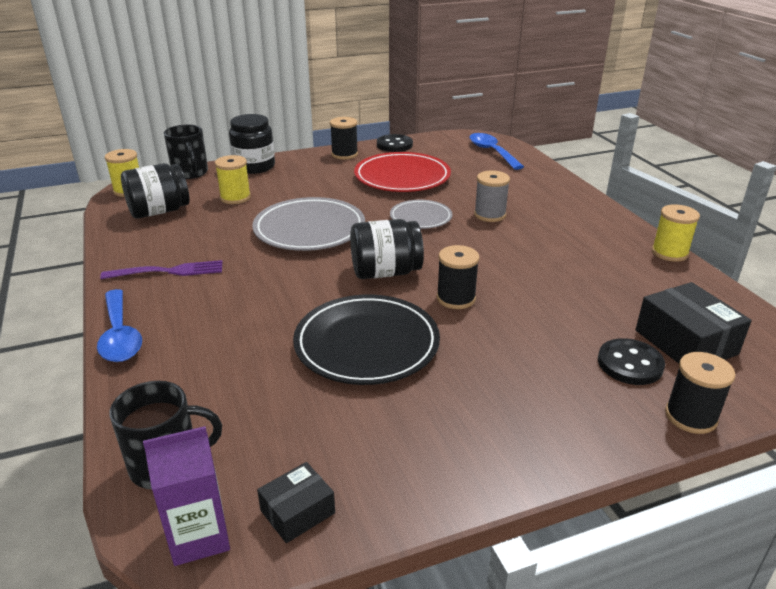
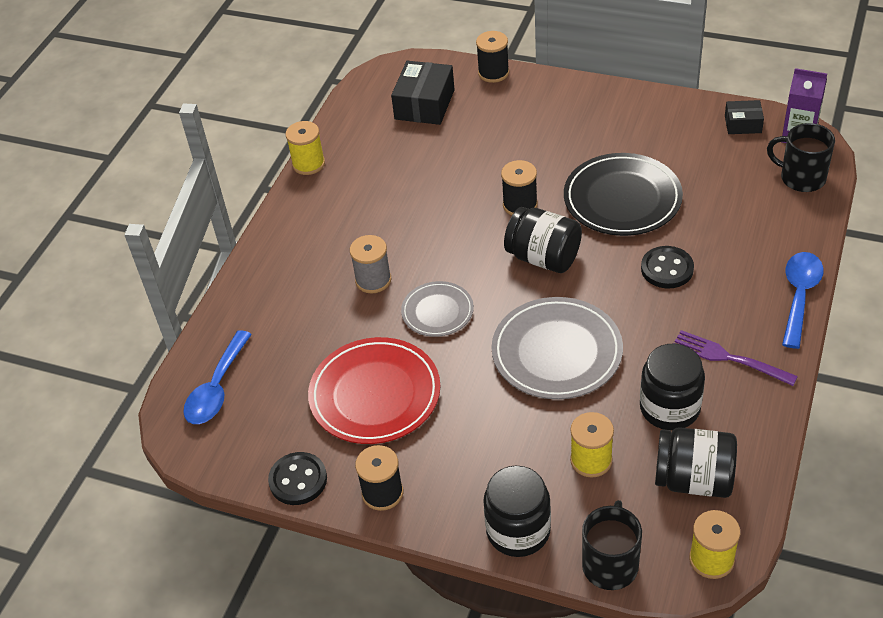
camera: 135 degrees left, 15 degrees up
black button [598,338,665,385] -> black button moved to [641,246,694,288]
none -> black jar [640,343,705,430]

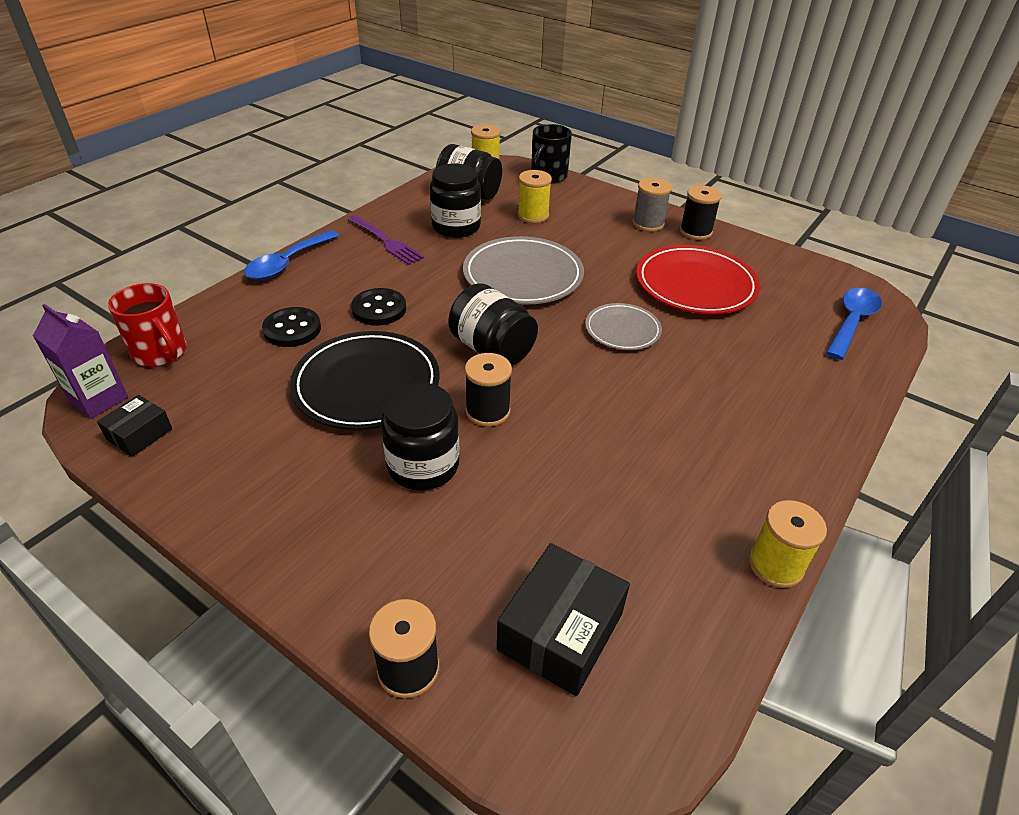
camera: 170 degrees left, 5 degrees down
black button [268,452,327,505] -> black button moved to [262,307,321,347]
grey spool [350,235,391,293] -> grey spool moved to [632,178,672,232]
black jar [483,466,551,557] -> black jar moved to [381,382,459,490]
black box [725,100,764,134] -> black box turned 75 degrees counterclockwise [97,395,172,457]
black mug [767,123,835,192] -> red mug [108,283,187,367]

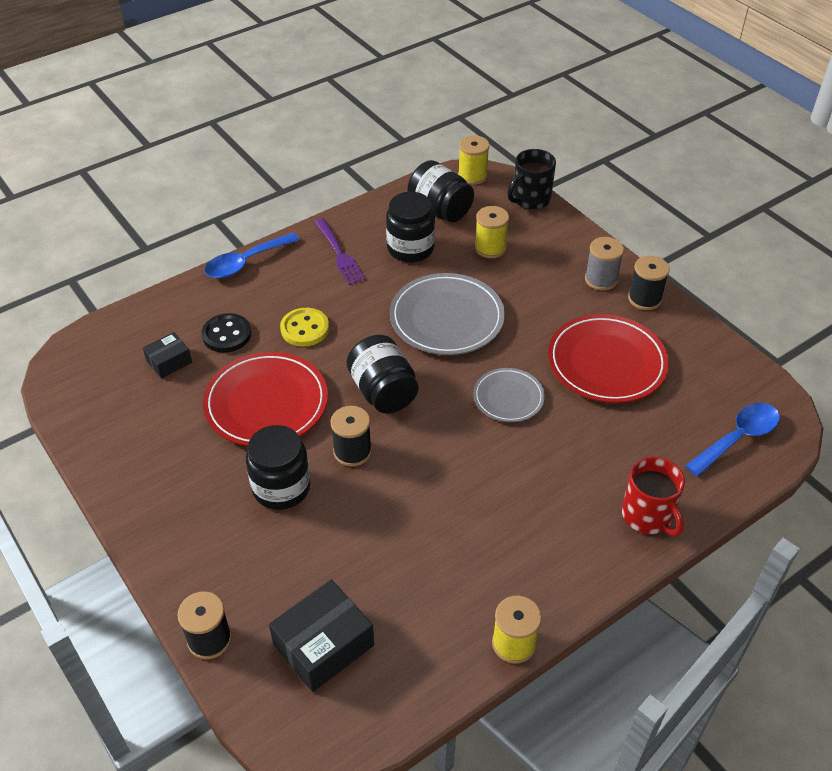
camera: 20 degrees right, 5 degrees up
purple carton [33,304,128,419] -> none
black box [97,395,172,457] -> black box moved to [143,332,192,379]
red mug [108,283,187,367] -> red mug moved to [622,457,685,536]
black plate [290,331,440,430] -> red plate [203,352,328,446]
black button [351,288,406,326] -> yellow button [280,308,329,347]

